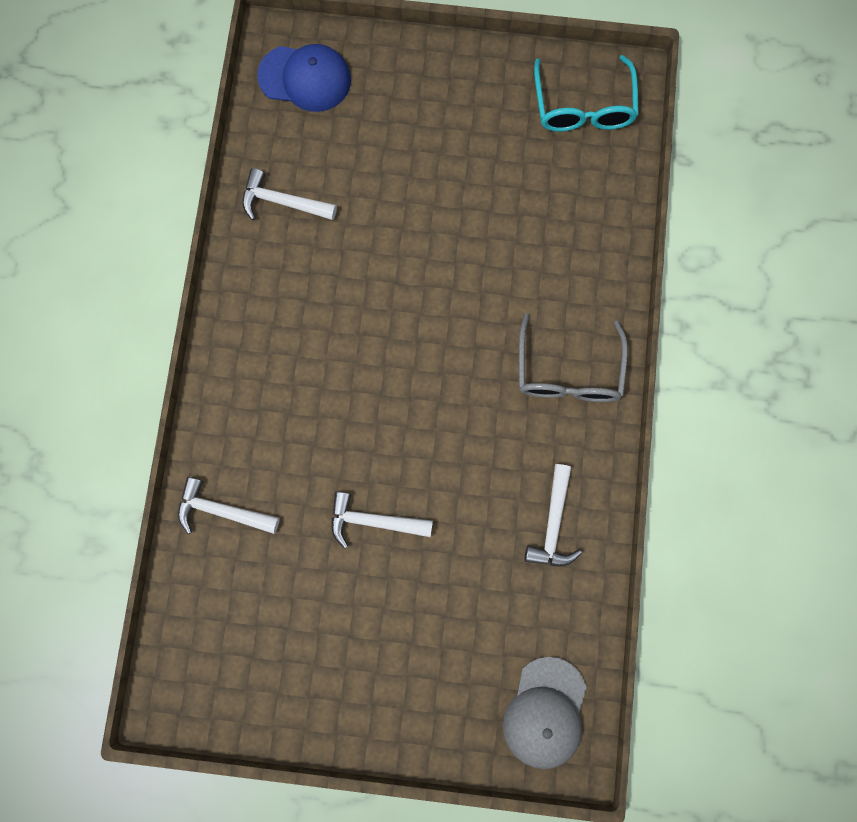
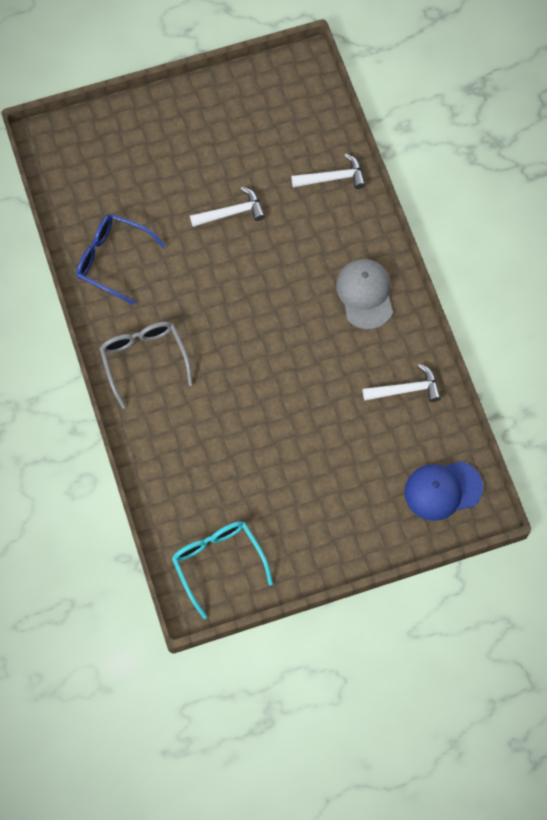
camera: 155 degrees right, 10 degrees down
grey cap [503,656,586,769] -> grey cap moved to [336,259,393,329]
white hammer [525,464,582,566] -> blue glasses [76,214,166,305]

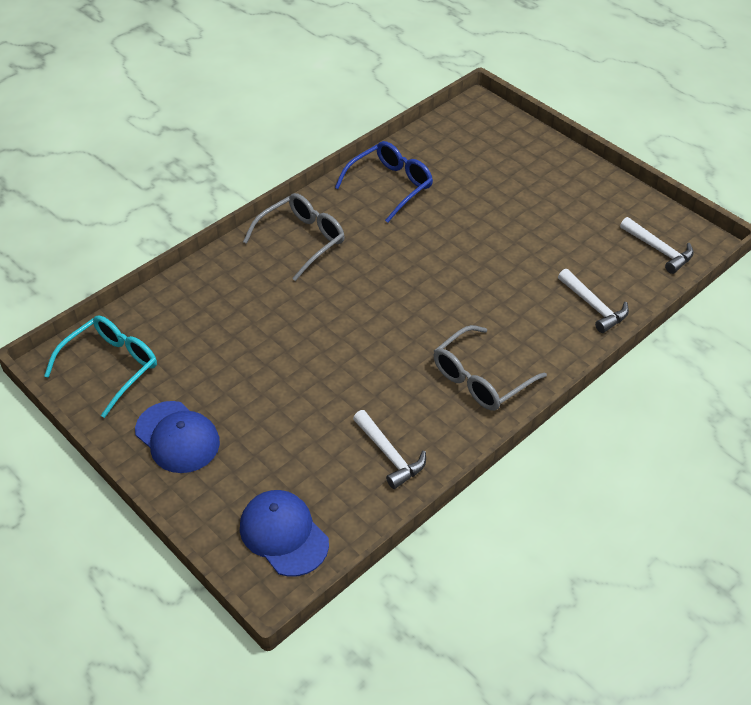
camera: 65 degrees right, 20 degrees down
blue glasses [76,214,166,305] -> blue glasses turned 45 degrees clockwise [335,141,433,223]
white hammer [190,187,265,227] -> white hammer moved to [620,217,694,274]
grey cap [336,259,393,329] -> grey glasses [434,325,547,411]
none -> blue cap [135,401,220,473]

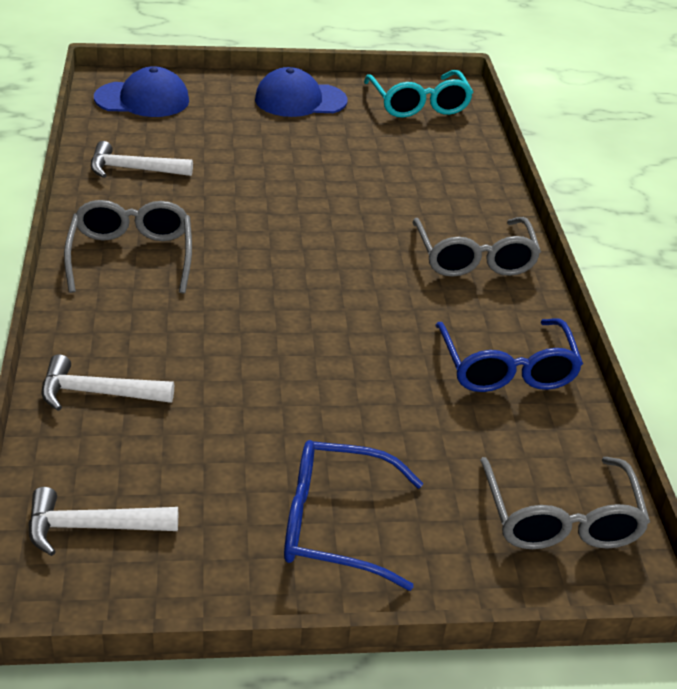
camera: 125 degrees right, 10 degrees down
none -> blue glasses [284,440,423,591]
none -> grey glasses [480,457,650,549]

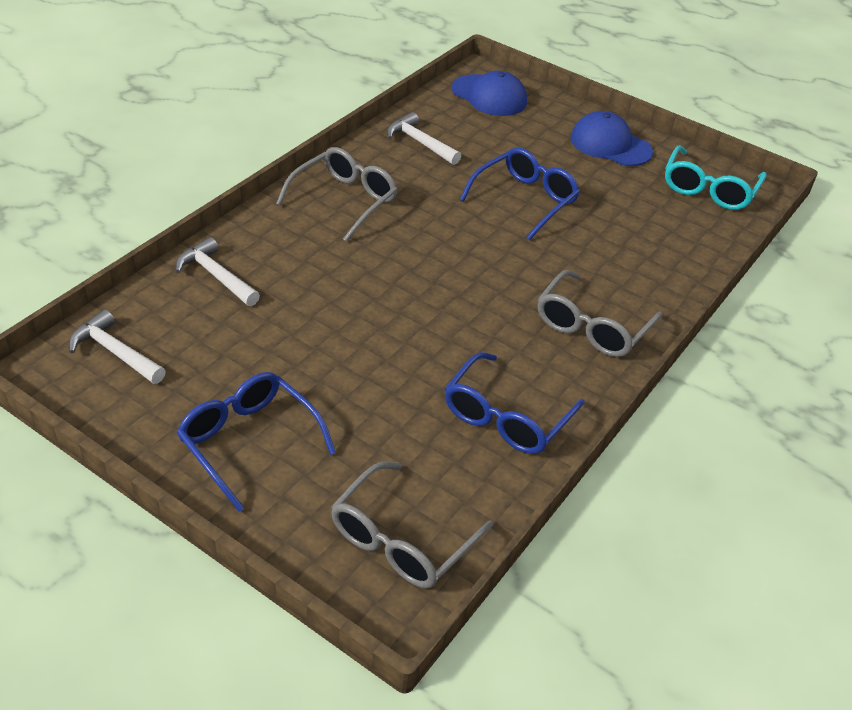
camera: 40 degrees right, 5 degrees up
none -> blue glasses [460,147,580,240]

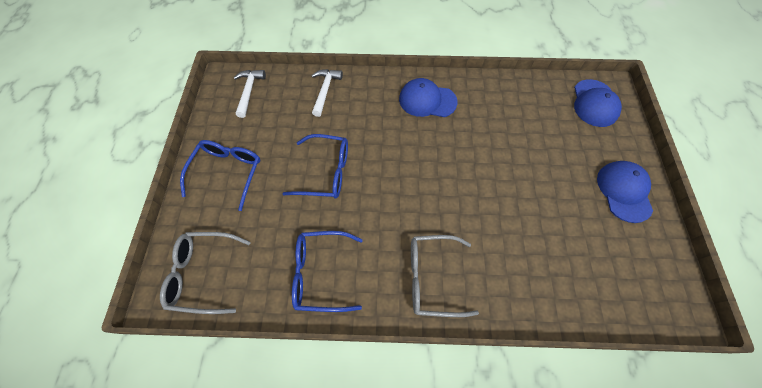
camera: 60 degrees right, 20 degrees up
grey glasses [276,147,398,242] -> blue cap [399,78,458,117]
white hammer [387,112,461,165] -> none
blue glasses [460,147,580,240] -> blue glasses moved to [283,134,348,198]
turquoise glasses [665,145,767,210] -> none

